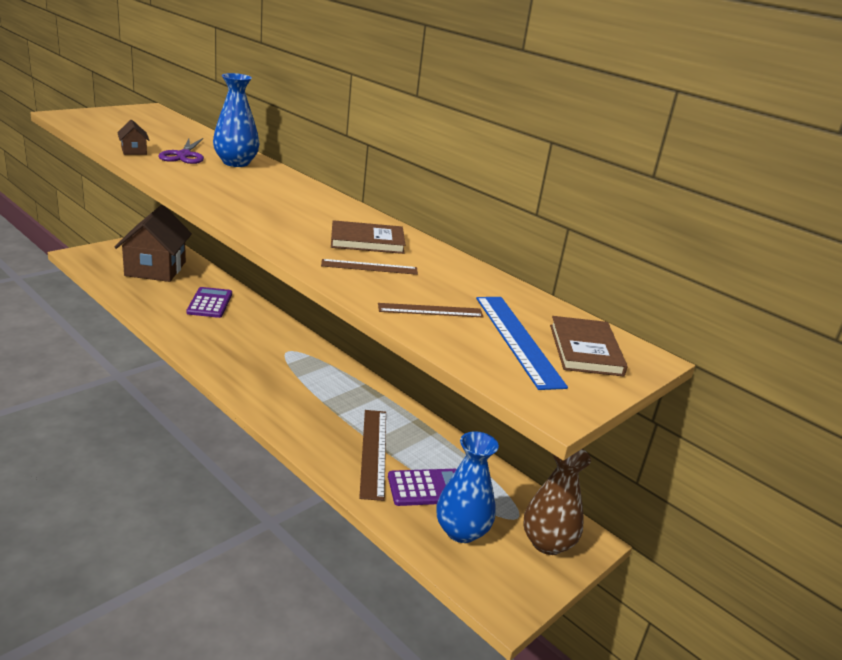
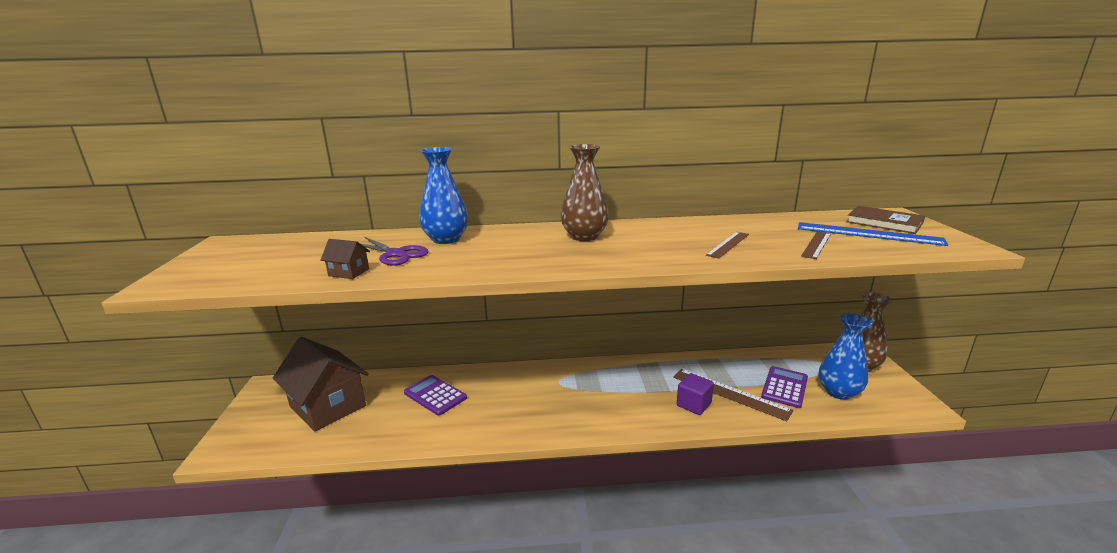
camera: 45 degrees left, 5 degrees down
brown book [331,220,405,254] -> none
none -> brown vase [561,144,609,241]
none -> purple cube [677,373,714,415]

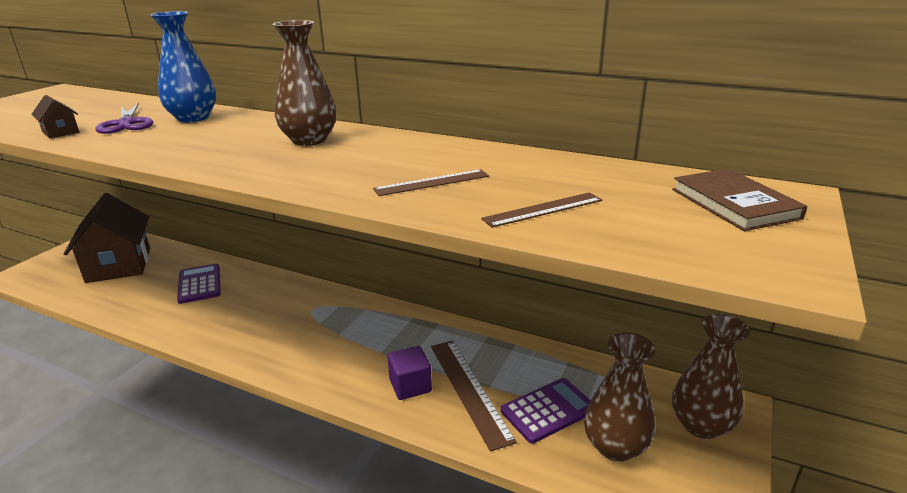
camera: 30 degrees right, 5 degrees up
blue ruler [798,222,948,246] -> none
blue vase [819,314,872,400] -> brown vase [584,332,655,462]

